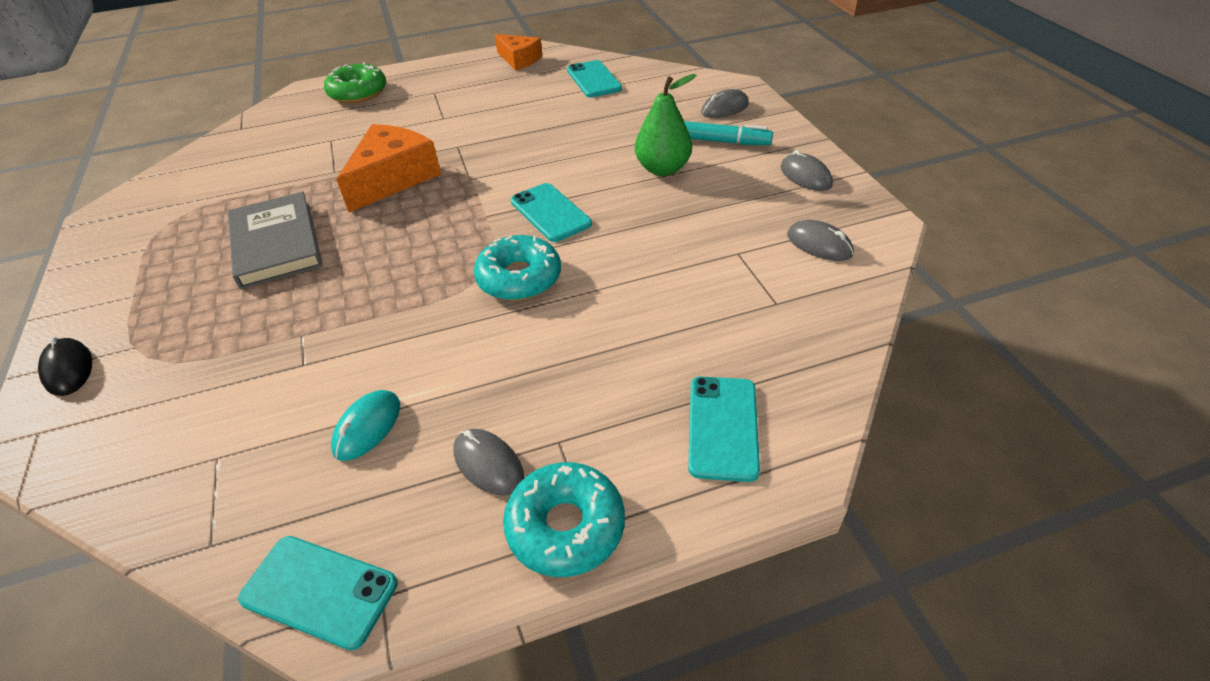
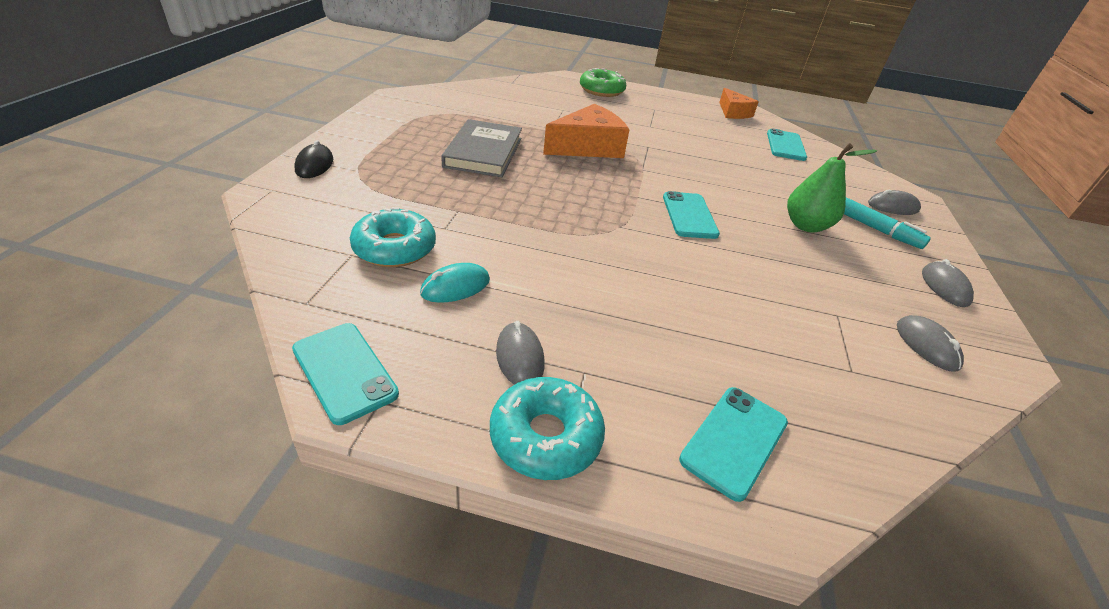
camera: 25 degrees right, 5 degrees down
turquoise donut [474,235,561,301] -> turquoise donut moved to [350,207,436,267]

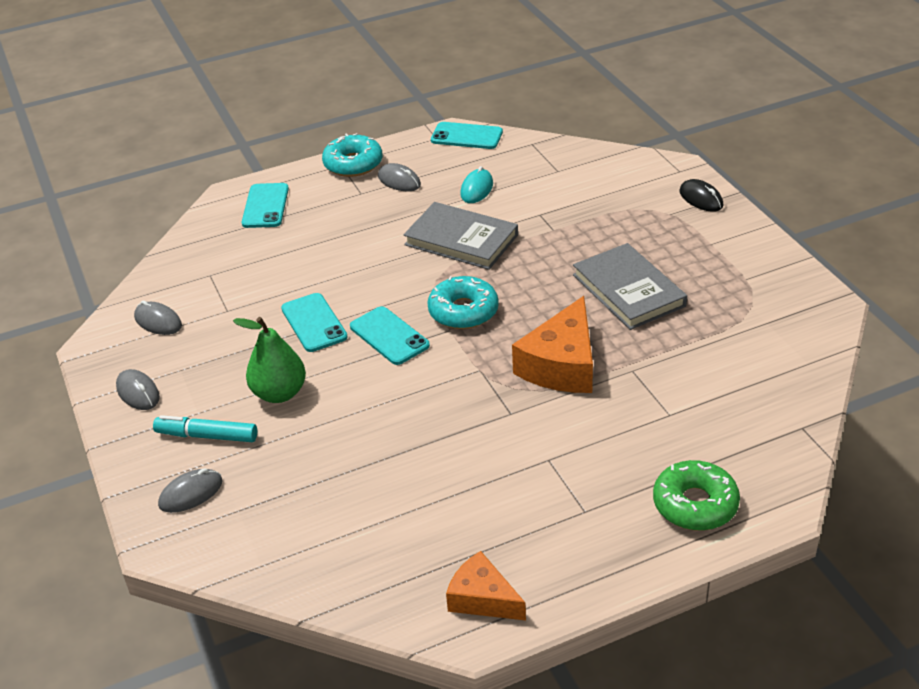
camera: 150 degrees right, 0 degrees up
turquoise donut [350,207,436,267] -> turquoise donut moved to [427,276,499,329]
turquoise phone [767,129,807,161] -> turquoise phone moved to [281,293,348,352]
none -> grey book [403,202,518,270]

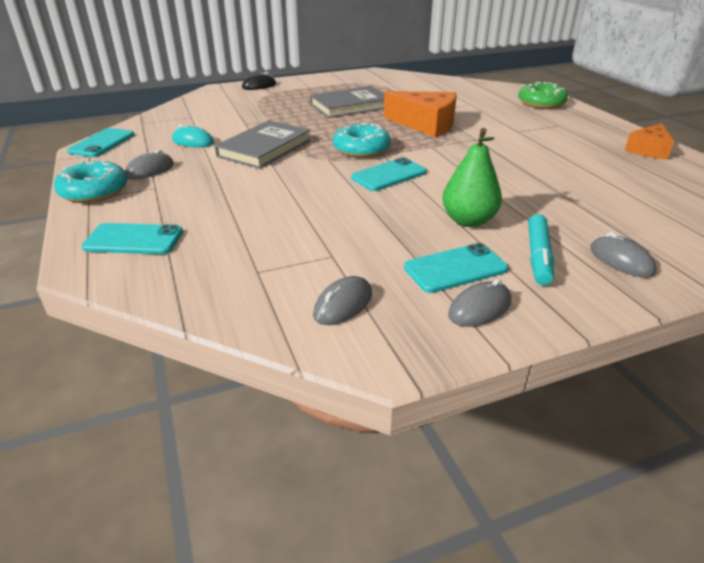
camera: 90 degrees left, 5 degrees down
turquoise phone [281,293,348,352] -> turquoise phone moved to [404,243,508,293]

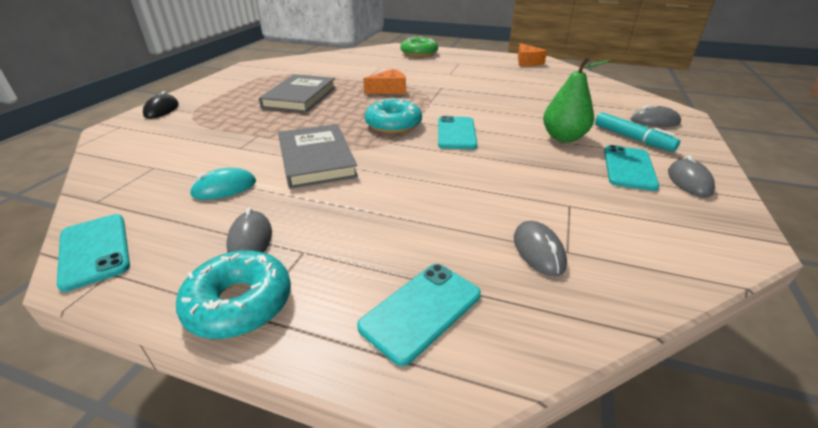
camera: 50 degrees left, 0 degrees up
grey mouse [313,276,372,325] -> grey mouse moved to [514,221,567,276]
orange cheese [384,91,457,137] -> orange cheese [363,69,406,94], size x0.63

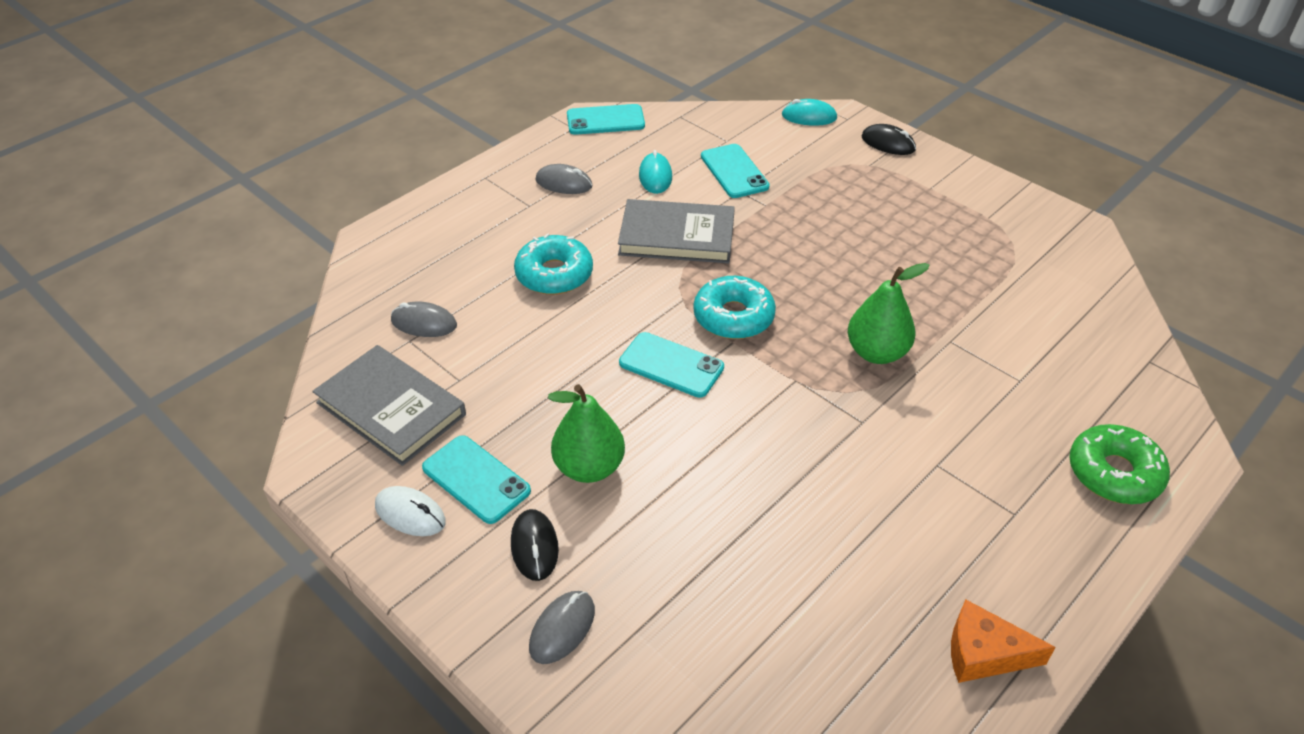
camera: 115 degrees right, 10 degrees up
turquoise donut [176,250,291,339] -> turquoise donut moved to [514,233,593,295]
grey book [259,74,336,113] -> grey book moved to [312,345,466,466]
turquoise phone [357,264,481,366] -> turquoise phone moved to [701,144,770,198]
orange cheese [363,69,406,94] -> green pear [848,263,930,364]
turquoise marker [595,112,680,152] -> black mouse [511,509,559,581]
grey mouse [668,155,715,198] -> white mouse [375,486,446,536]
none -> turquoise mouse [782,99,837,126]

